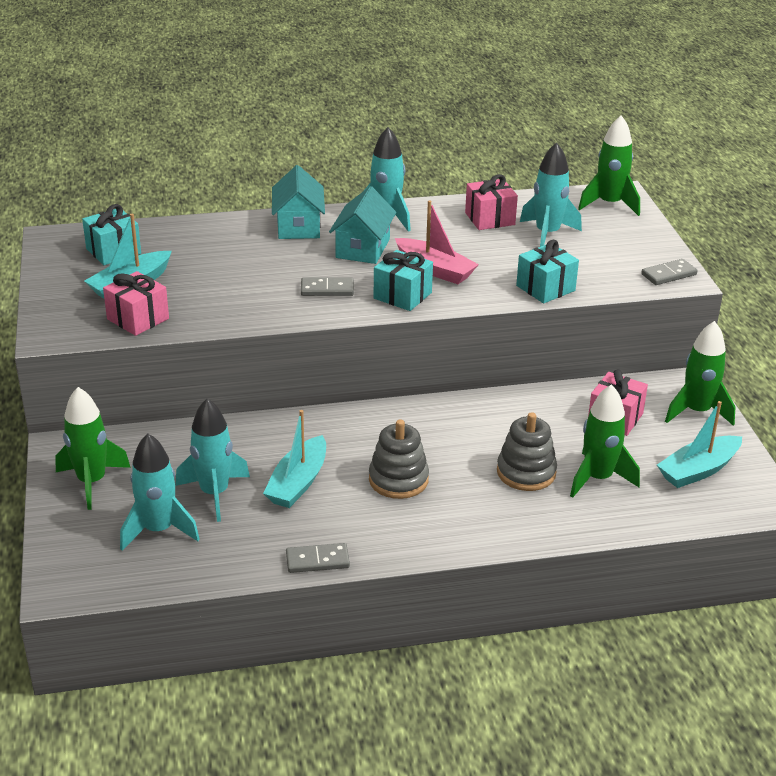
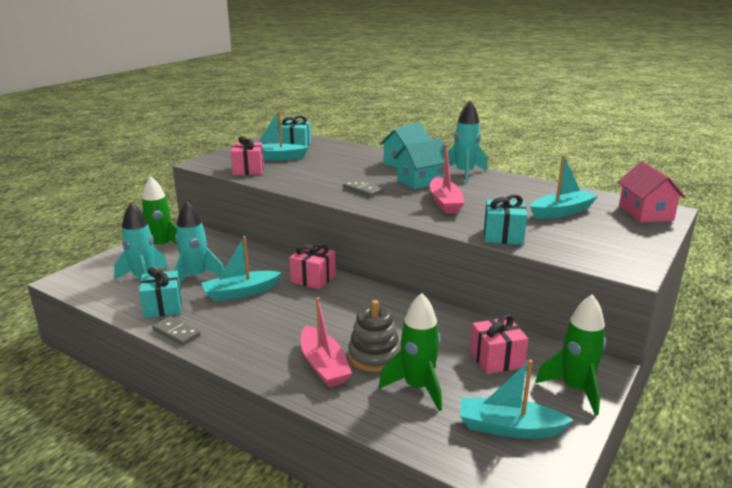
camera: 45 degrees right, 10 degrees down
grey stacking toy [369,420,429,499] -> none
turquoise gift [374,250,433,311] -> turquoise gift moved to [139,267,182,318]
pink gift [465,174,518,230] -> pink gift moved to [289,244,336,289]
turquoise rocket [520,142,582,247] -> turquoise boat [530,155,598,219]
green rocket [578,115,640,216] -> pink house [618,161,686,223]
grey domino [641,259,698,285] -> none
none -> pink boat [301,297,352,387]

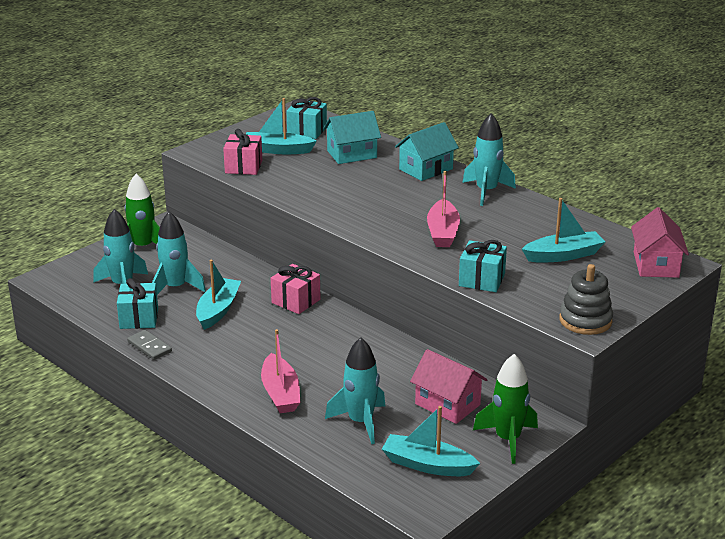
camera: 10 degrees right, 5 degrees up
turquoise boat [202,236,282,302] -> turquoise boat turned 120 degrees clockwise [196,260,241,330]
grey domino [343,179,383,197] -> none
grey stacking toy [348,300,401,372] -> grey stacking toy moved to [559,264,613,335]
green rocket [379,293,442,411] -> turquoise rocket [325,337,385,444]
turquoise house [394,138,452,189] -> turquoise house moved to [323,111,381,164]
pink gift [470,314,528,374] -> pink house [410,349,487,424]

